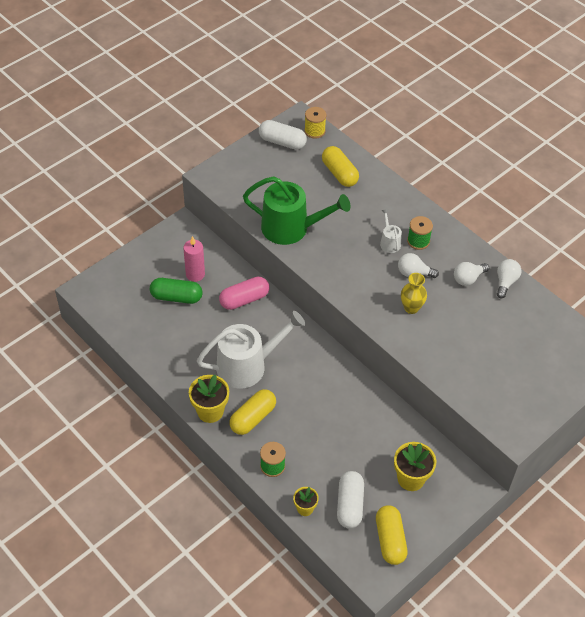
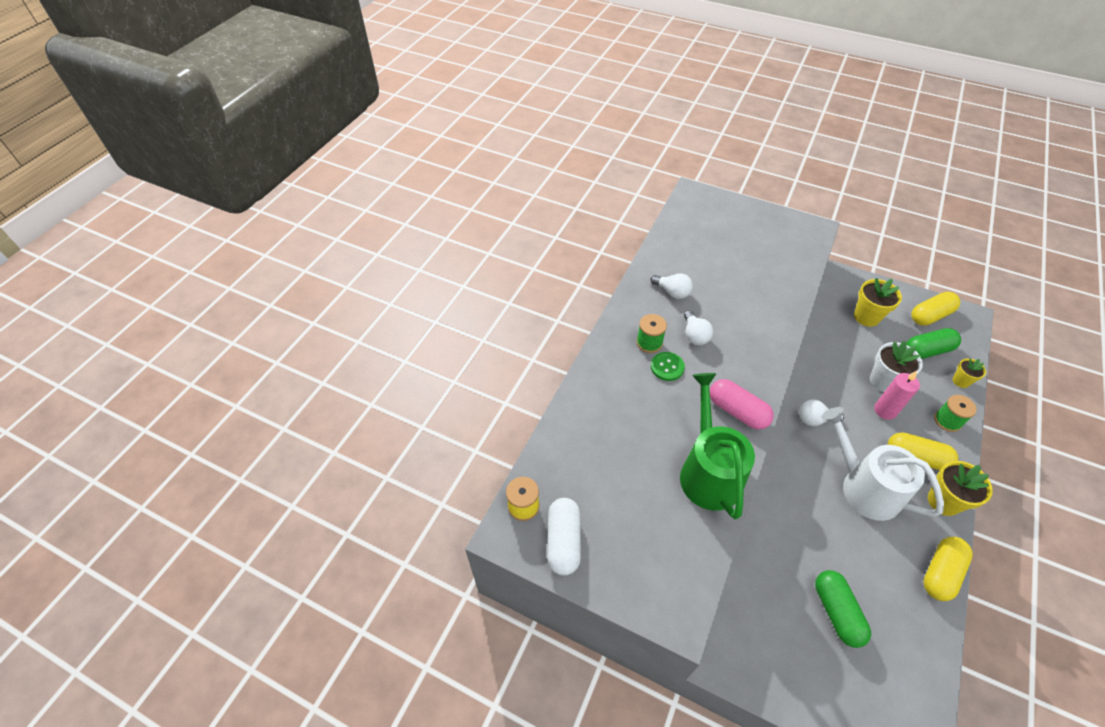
camera: 110 degrees left, 0 degrees up
pink candle [183,236,205,282] -> pink candle moved to [874,371,920,420]
pink capsule [219,277,269,310] -> pink capsule moved to [710,379,774,430]
yellow capsule [322,146,359,187] -> yellow capsule moved to [924,537,973,601]
white capsule [337,471,364,528] -> green capsule [907,328,961,359]
white watering can [380,209,402,253] -> green button [651,352,685,381]
yellow vase [401,273,427,314] -> none
white light bulb [497,259,521,298] -> white light bulb moved to [799,400,844,426]
none -> white flower pot [870,341,923,392]

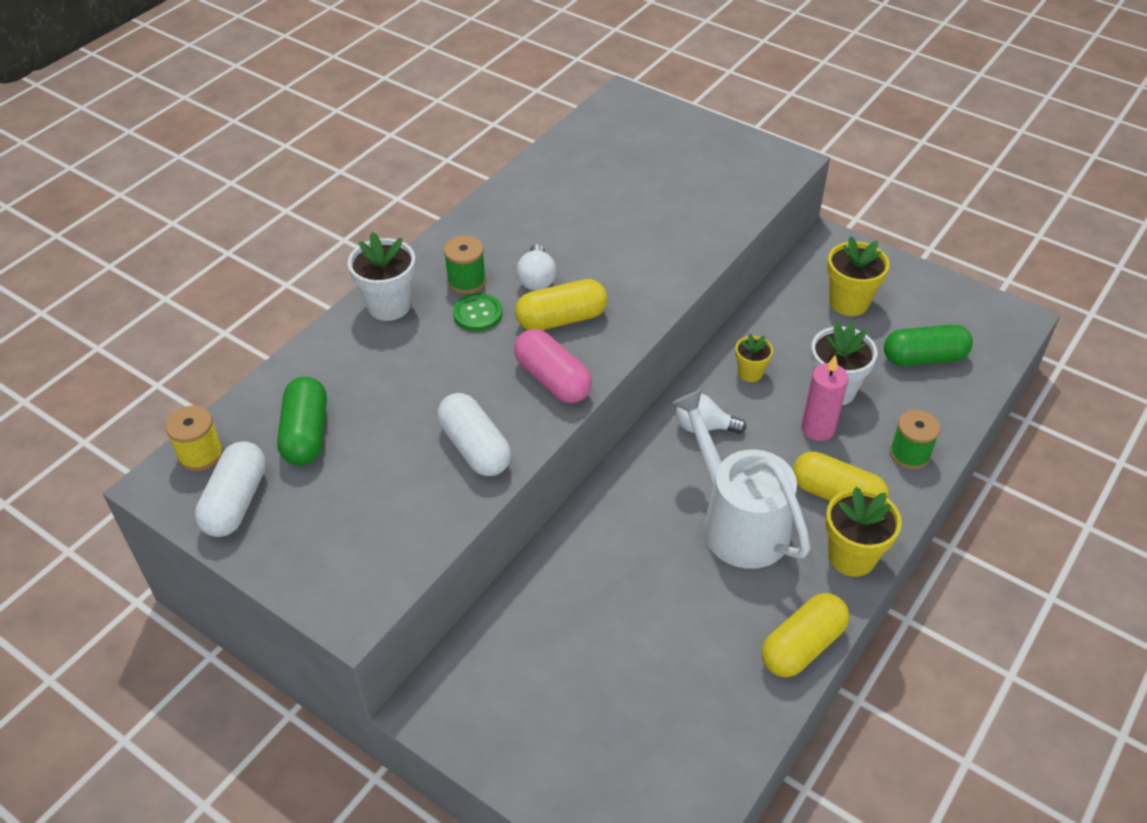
camera: 10 degrees right, 5 degrees down
white light bulb [650,273,693,299] -> none
green watering can [680,373,755,519] -> white capsule [437,393,511,476]
green capsule [815,570,871,648] -> green capsule moved to [277,376,327,466]
yellow capsule [911,292,960,326] -> yellow capsule moved to [515,279,608,330]
yellow flower pot [953,358,986,388] -> yellow flower pot moved to [735,333,773,382]
none -> white flower pot [348,232,416,321]

